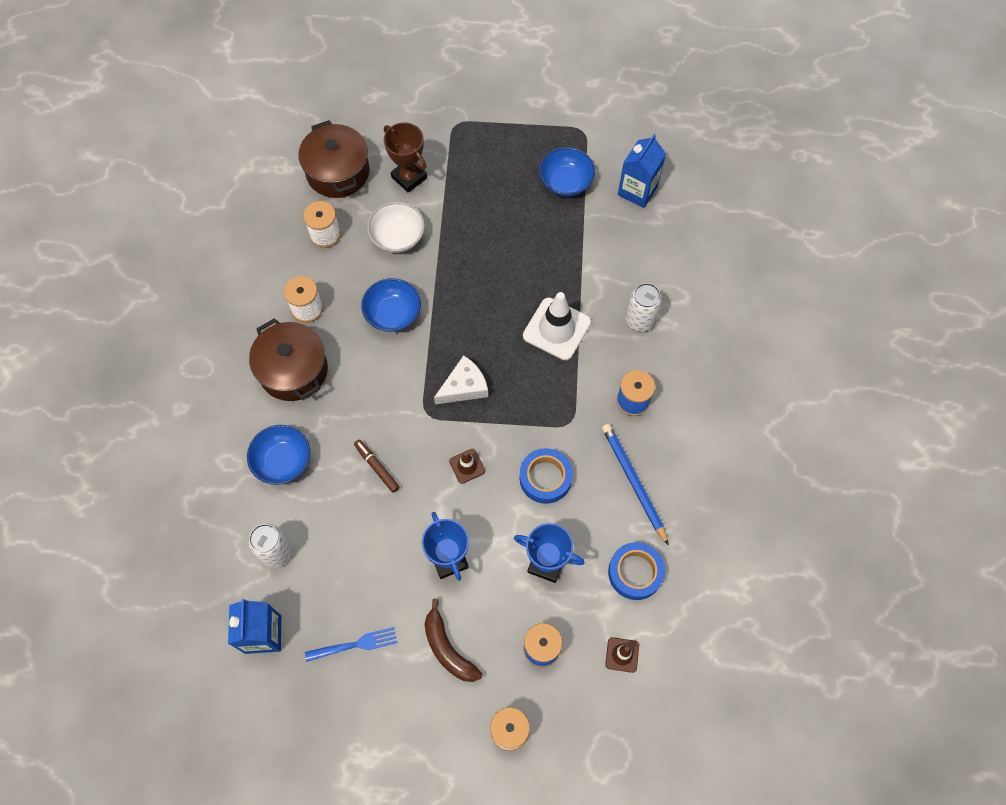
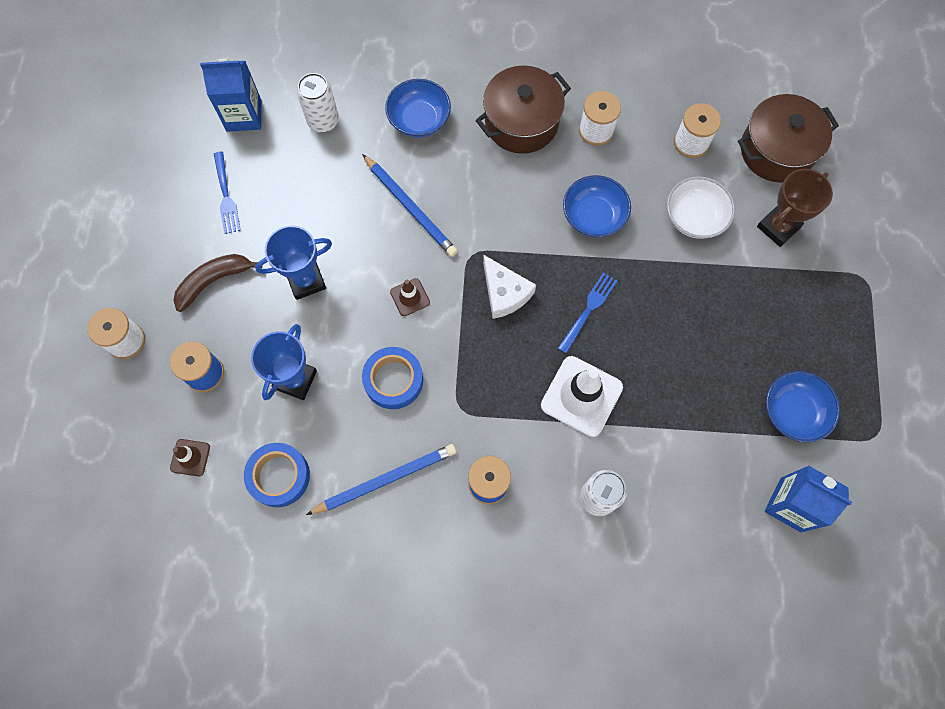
camera: 90 degrees right, 5 degrees up
brown marker [354,439,400,493] -> blue pencil [362,154,458,257]
none -> blue fork [558,272,617,354]

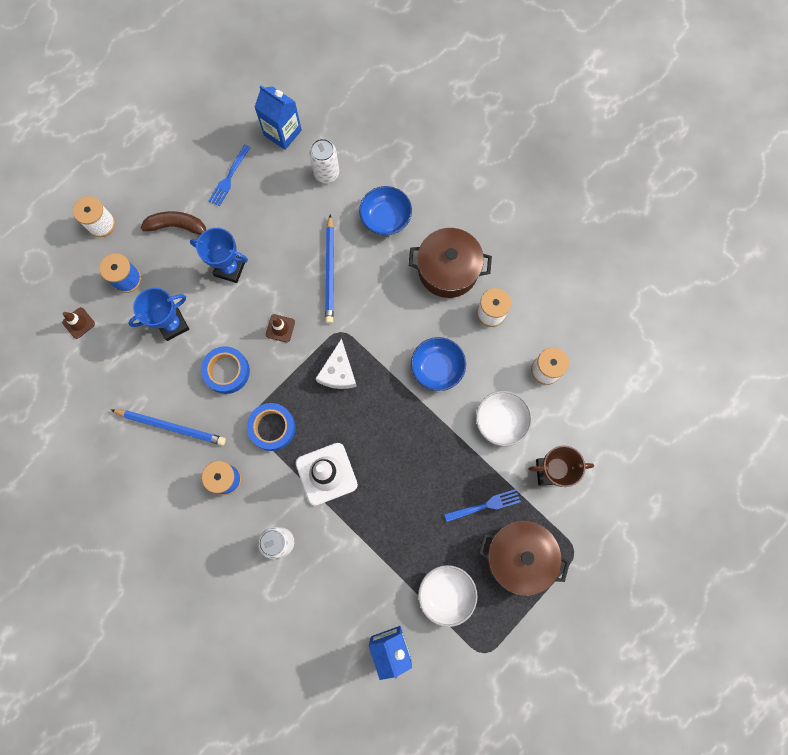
camera: 40 degrees right, 5 degrees up
blue tape [244,443,310,507] -> blue tape moved to [247,403,296,451]
blue fork [558,272,617,354] -> blue fork moved to [444,489,521,522]
brown pot [738,94,839,183] -> brown pot moved to [478,521,570,596]
blue bowl [766,371,840,442] -> white bowl [418,565,478,627]

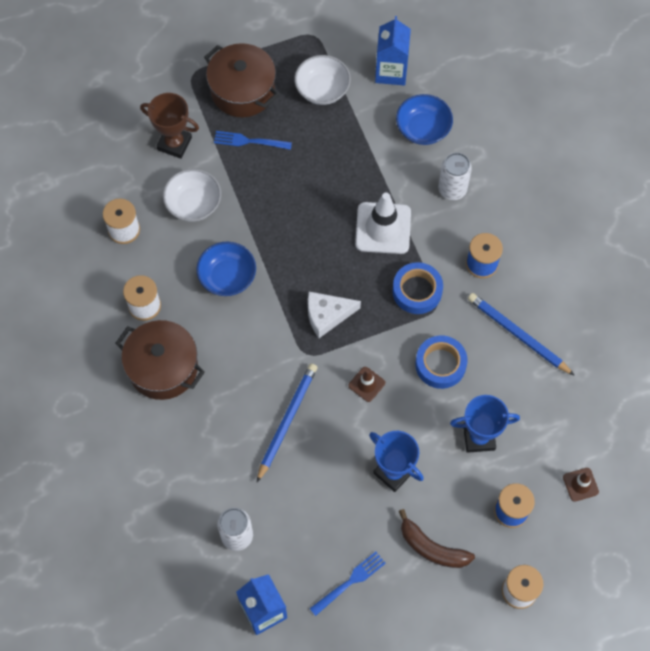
camera: 155 degrees left, 10 degrees down
white cheese [315,338,357,389] -> white cheese turned 135 degrees counterclockwise [308,292,361,338]
blue bowl [359,186,412,235] -> blue bowl moved to [396,94,453,145]

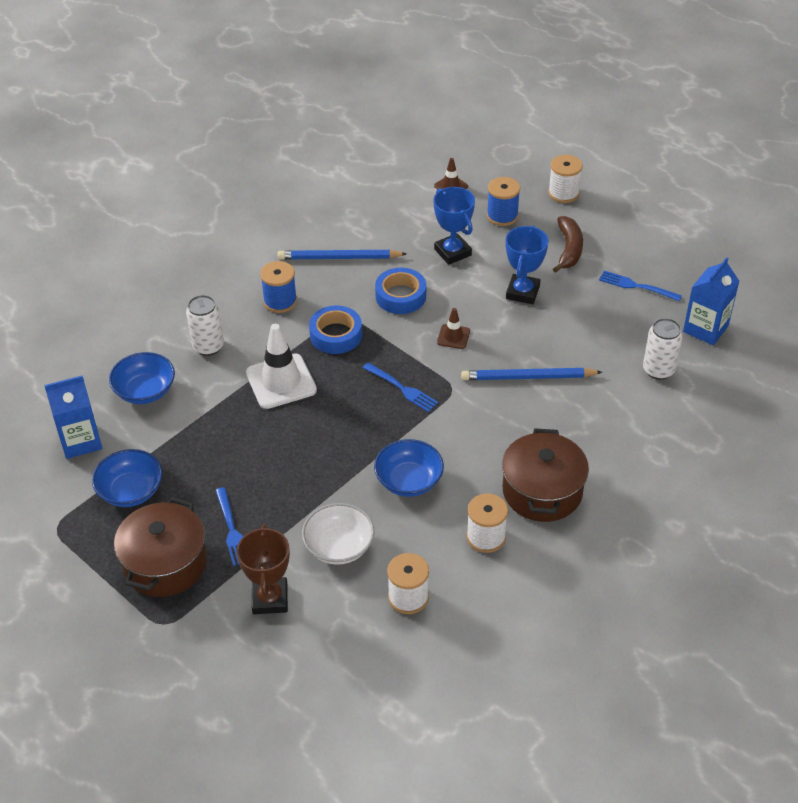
camera: 115 degrees left, 20 degrees down
white bowl [294,55,351,105] -> blue bowl [92,449,162,507]
white cheese [308,292,361,338] -> blue fork [363,363,438,412]
blue pencil [468,293,575,376] -> blue pencil turned 75 degrees clockwise [278,250,407,260]

